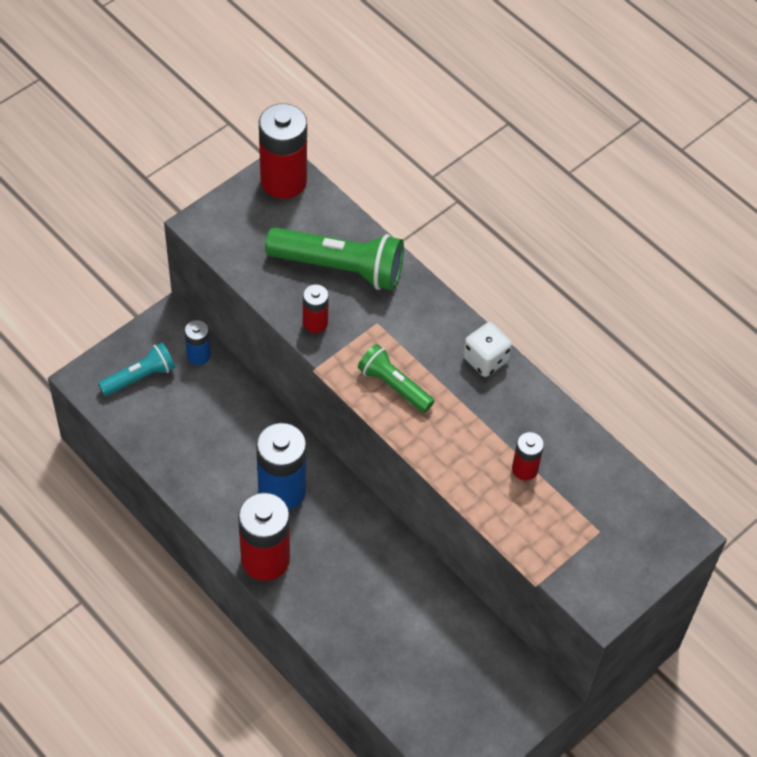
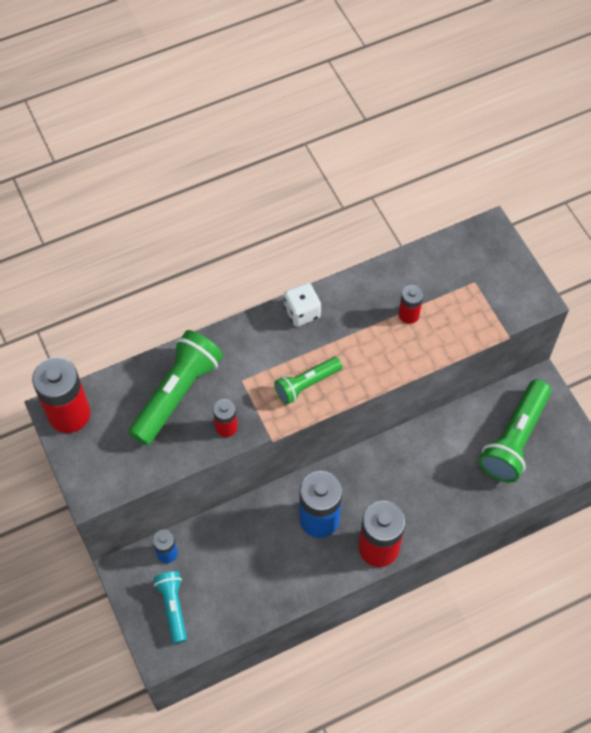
camera: 70 degrees left, 5 degrees up
none -> green flashlight [479,379,551,482]

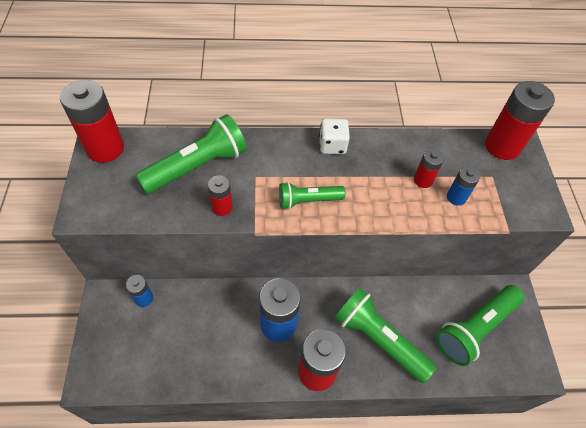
camera: 20 degrees right, 5 degrees down
turquoise flashlight [154,571,187,644] -> none
none -> green flashlight [334,288,437,383]
none -> blue battery [447,166,480,206]
none -> red battery [485,81,555,160]

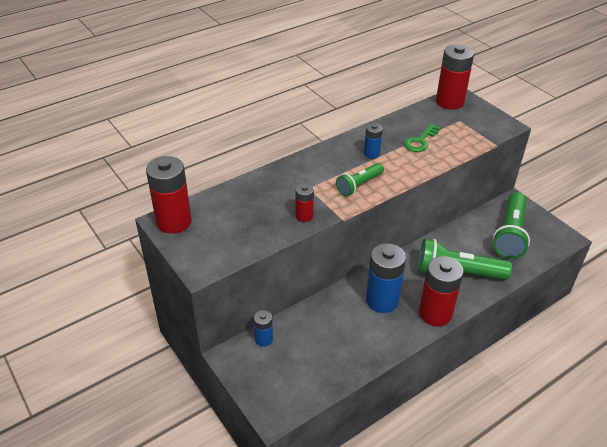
camera: 30 degrees left, 15 degrees down
green flashlight [135,114,247,194] -> none
white dice [319,118,350,154] -> none
red battery [414,149,444,188] -> green key [404,124,441,152]
blue battery [447,166,480,206] -> blue battery moved to [364,123,383,159]

